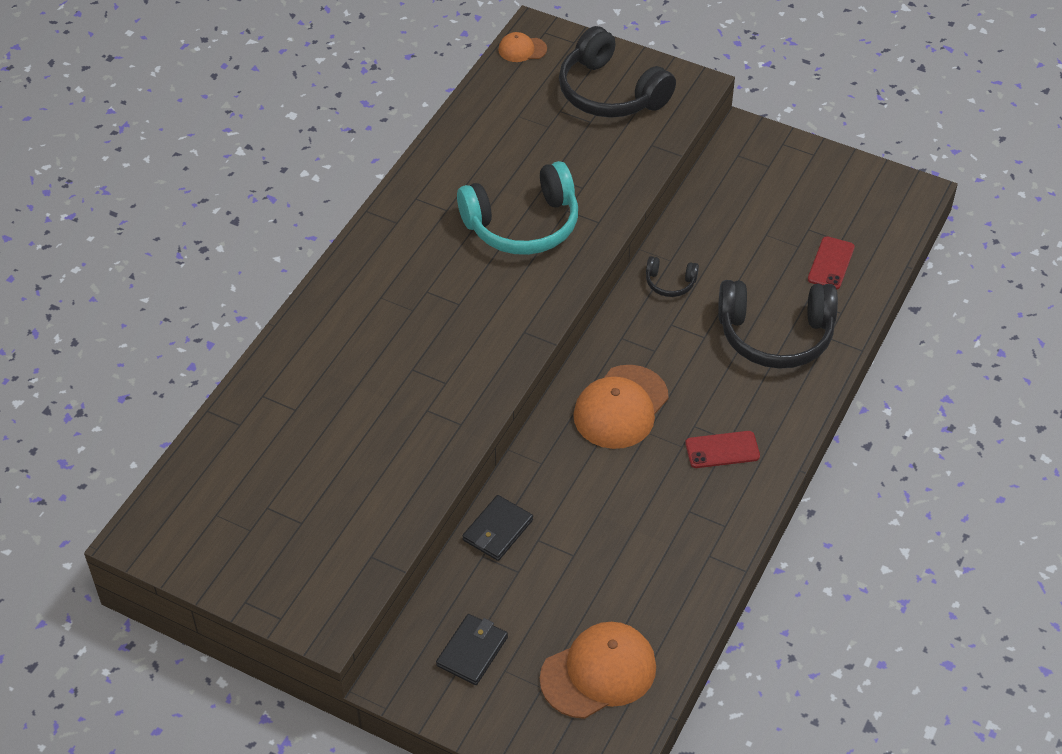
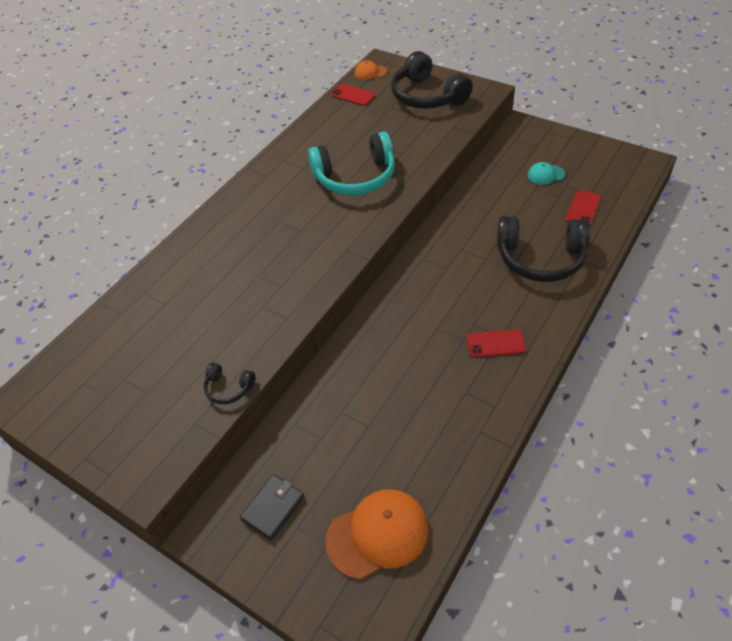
camera: 10 degrees right, 0 degrees up
black wallet [462,495,533,561] -> none
orange cap [573,365,669,449] -> none
black headphones [646,256,699,297] -> black headphones moved to [203,363,255,404]
none -> red phone [331,84,375,106]
none -> turquoise cap [528,162,565,185]

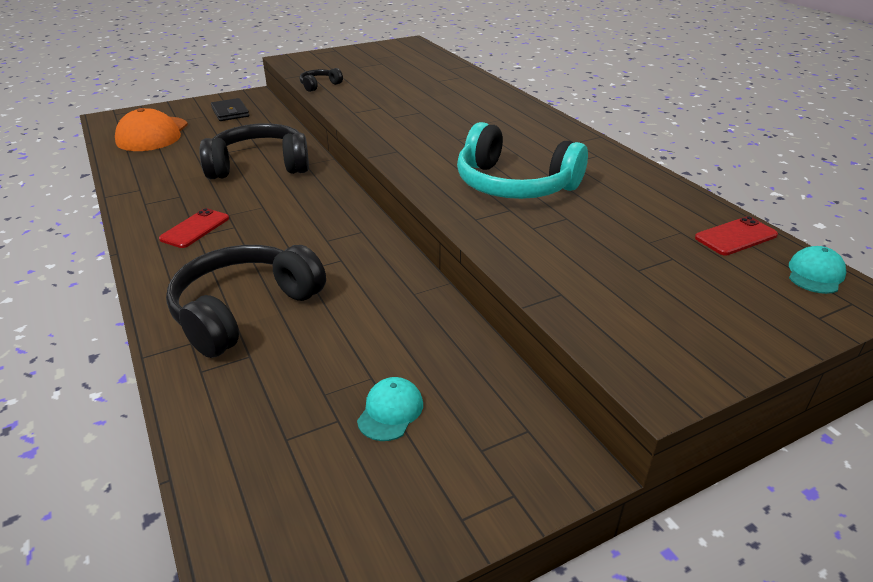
camera: 115 degrees right, 15 degrees down
turquoise headphones [308,131,395,196] -> turquoise headphones turned 75 degrees counterclockwise [457,122,588,199]
orange cap [355,60,387,80] -> turquoise cap [789,246,846,294]
black headphones [391,51,473,109] -> black headphones moved to [200,123,309,179]
red phone [565,190,601,225] -> none

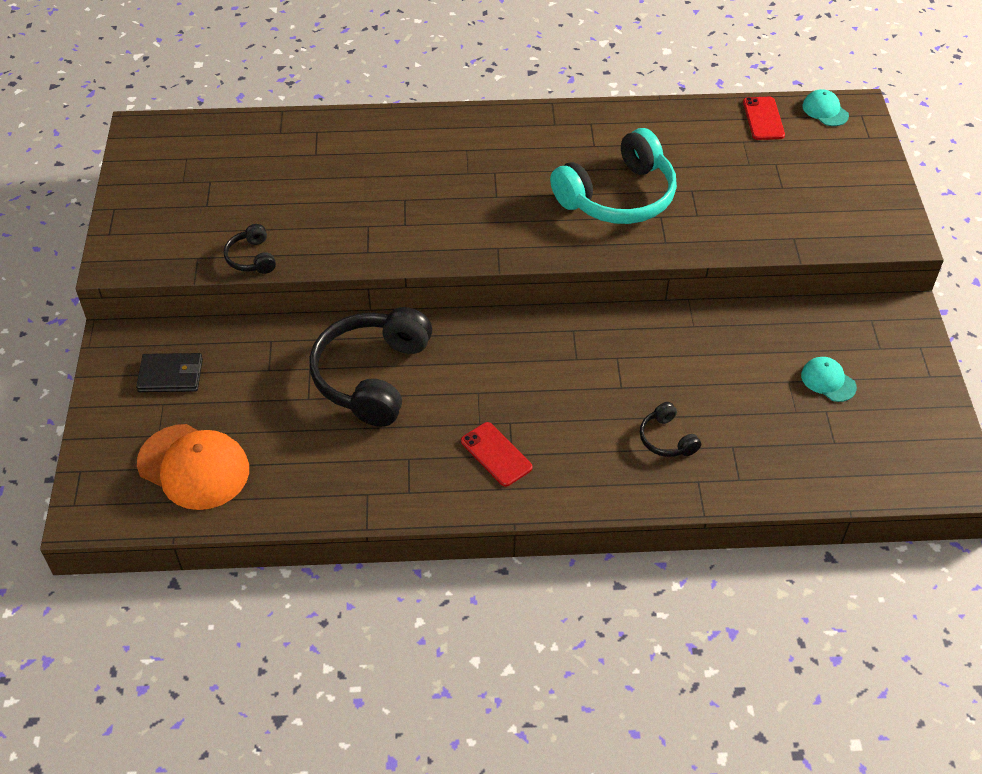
camera: 65 degrees left, 15 degrees up
black headphones [166,245,326,358] -> black headphones [640,402,701,457], size x0.45

